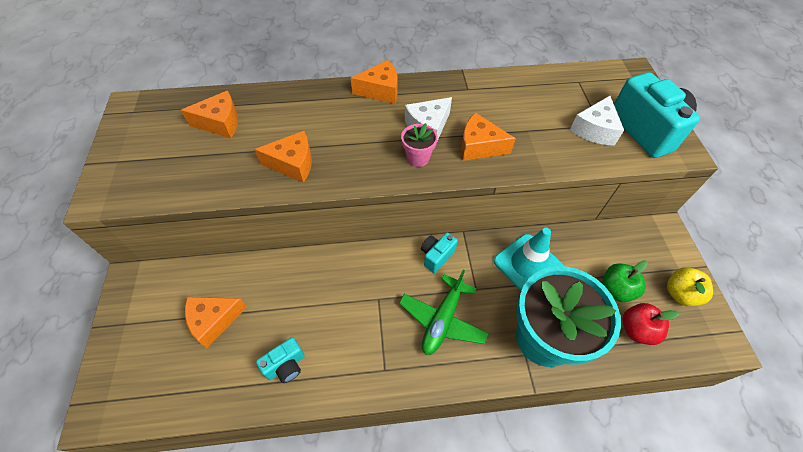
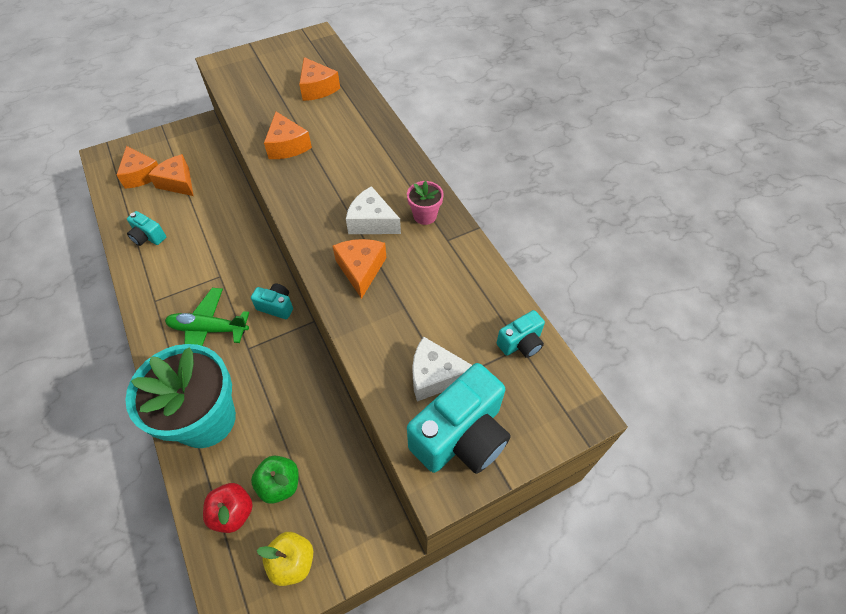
camera: 70 degrees right, 0 degrees up
orange cheese [351,60,397,104] -> orange cheese moved to [116,146,158,189]
pink flower pot [401,123,438,167] -> pink flower pot moved to [407,181,444,225]
turquoise traffic cone [494,228,564,291] -> none
none -> turquoise camera [497,310,545,358]

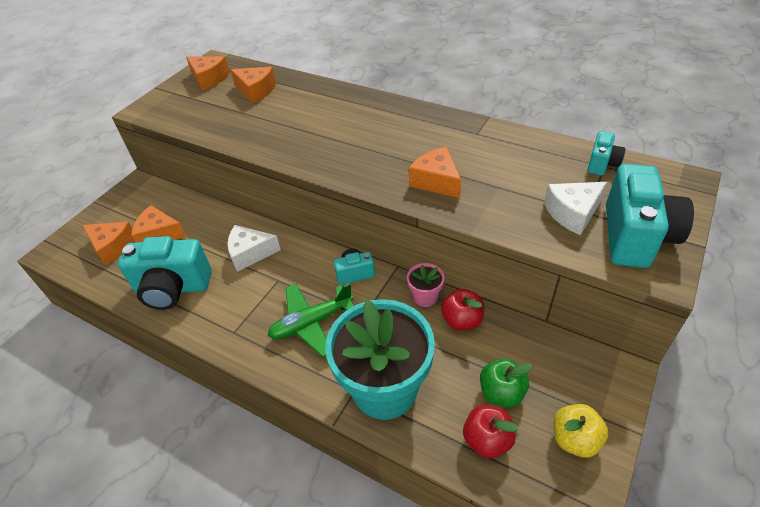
camera: 30 degrees left, 10 degrees down
turquoise camera [127,211,166,246] -> turquoise camera [118,236,212,310], size x1.97
orange cheese [264,112,312,159] -> orange cheese moved to [186,56,230,91]
white cheese [346,186,401,234] -> white cheese moved to [227,225,281,272]
pink flower pot [407,181,444,225] -> pink flower pot moved to [407,263,445,307]
none -> red apple [441,289,484,331]

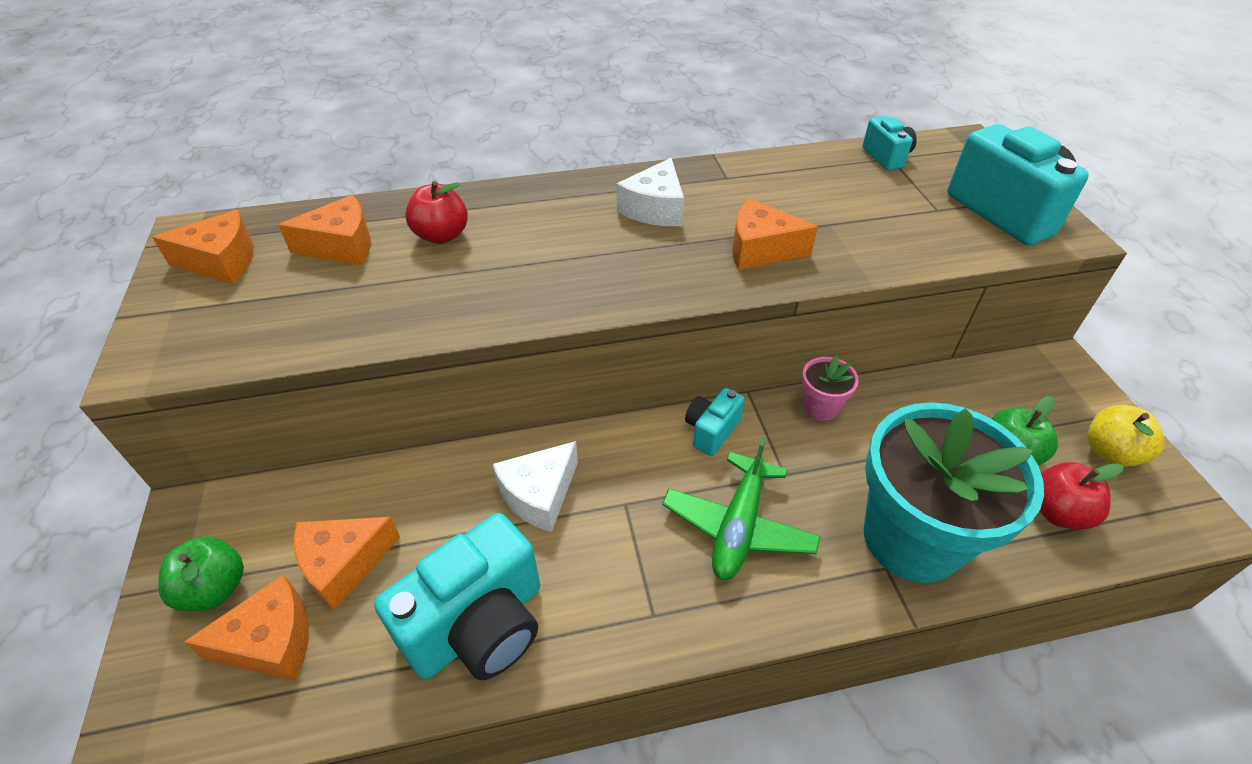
camera: 45 degrees left, 0 degrees up
red apple [441,289,484,331] -> red apple moved to [405,181,468,244]
white cheese [544,182,607,235] -> white cheese moved to [616,158,684,226]
none -> green apple [158,537,244,612]

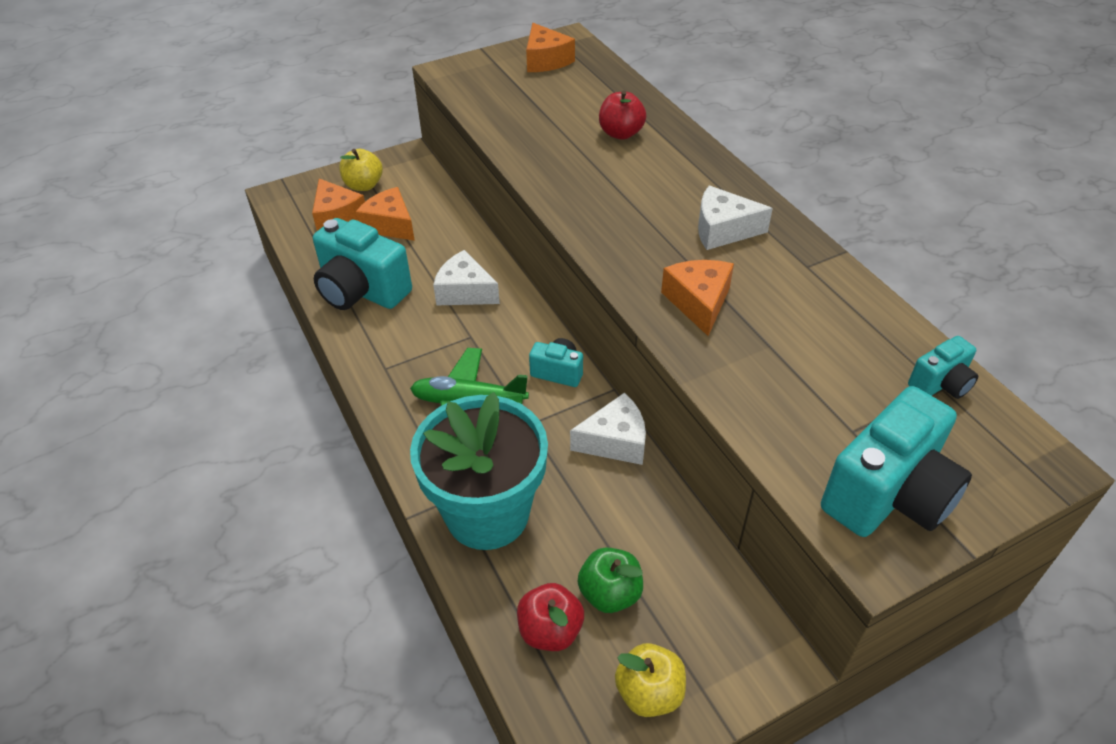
camera: 75 degrees right, 0 degrees up
green apple [158,537,244,612] -> yellow apple [339,149,383,191]
orange cheese [278,195,371,265] -> none
pink flower pot [802,356,859,421] -> white cheese [570,393,646,465]

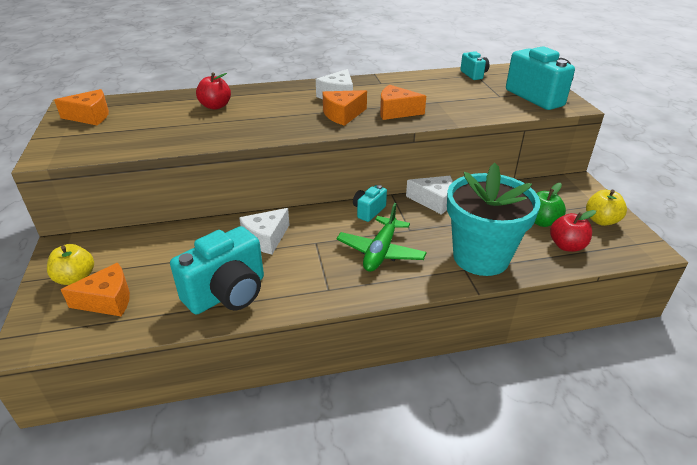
camera: 75 degrees left, 10 degrees down
orange cheese [356,187,415,241] -> orange cheese moved to [323,90,367,126]
white cheese [570,393,646,465] -> white cheese turned 105 degrees clockwise [406,176,453,215]

